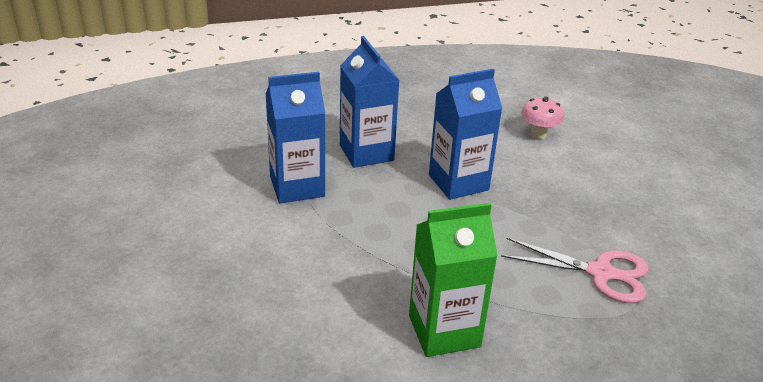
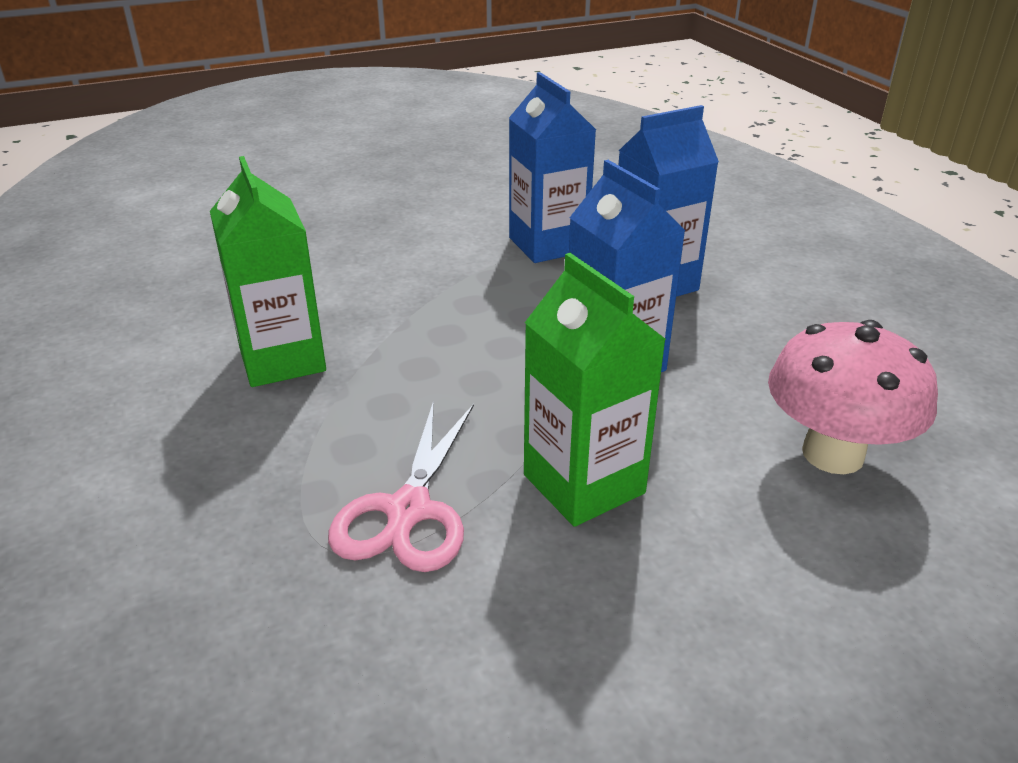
camera: 85 degrees right, 0 degrees up
pink mushroom [521,96,564,139] -> pink mushroom [768,320,938,474], size x1.75
none -> green carton [524,253,666,527]

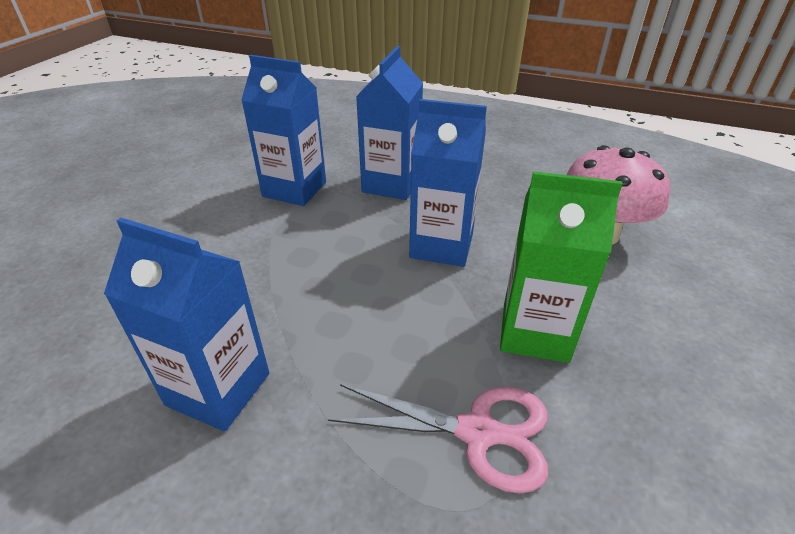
camera: 45 degrees left, 5 degrees up
green carton [210,156,326,387] -> blue carton [104,218,269,431]
pink scissors [328,400,474,572] -> pink scissors turned 45 degrees counterclockwise [328,384,548,493]

